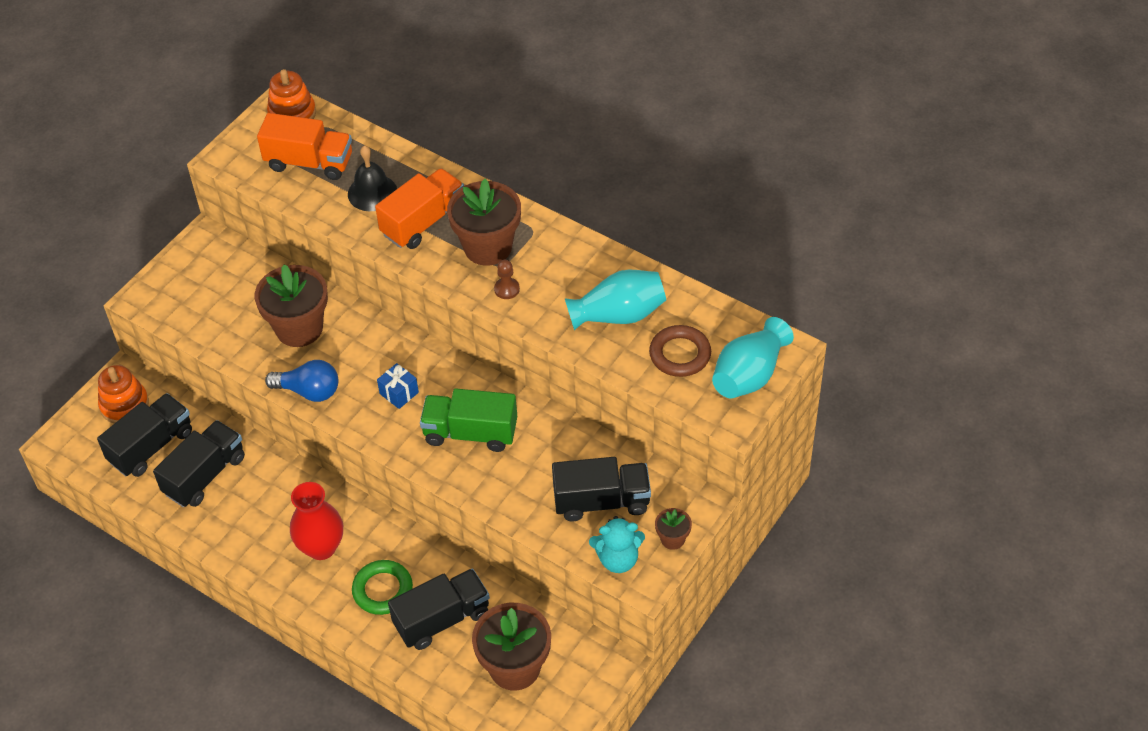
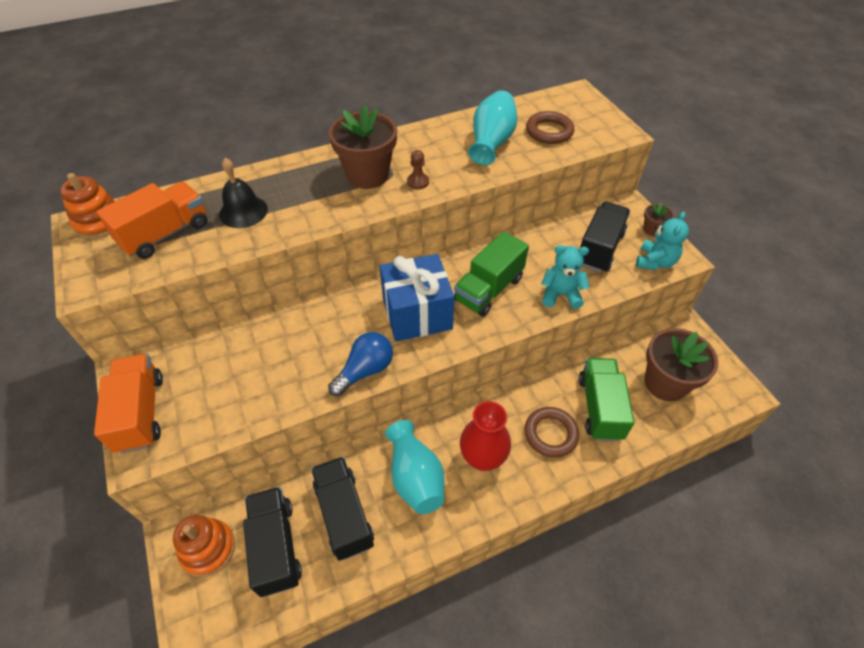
camera: 60 degrees left, 0 degrees up
brown flower pot [255,264,328,347] -> none
green ring [352,560,413,615] -> brown ring [525,407,579,458]
orange truck [375,168,464,249] -> orange truck moved to [94,354,163,453]
blue gift [377,363,419,409] -> blue gift [380,254,454,342], size x2.26
black truck [388,568,490,650] -> green truck [579,358,634,441]
turquoise vase [712,317,794,398] -> turquoise vase moved to [385,420,445,514]
none -> turquoise teddy bear [541,245,589,309]

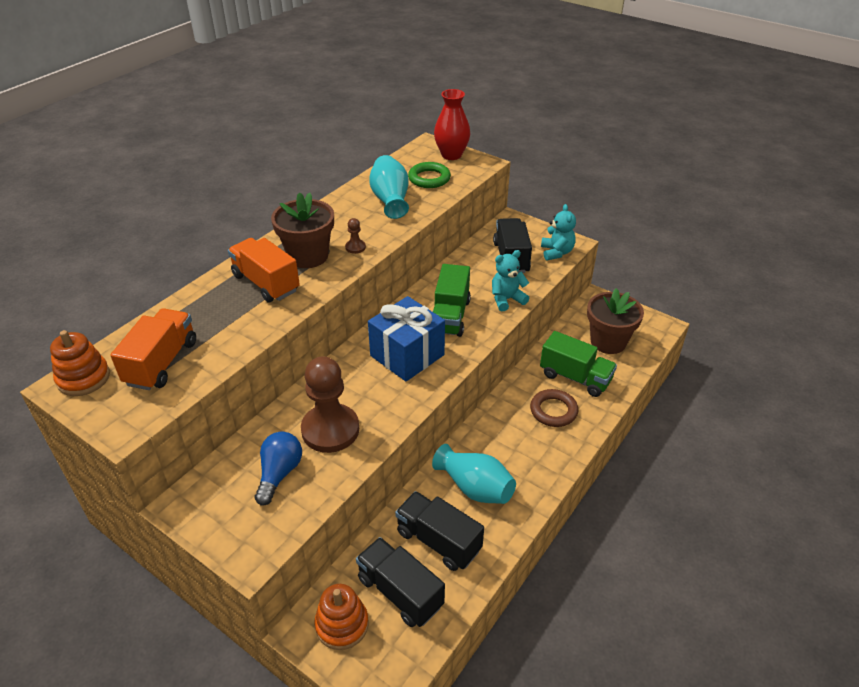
camera: 30 degrees left, 10 degrees down
orange truck [94,354,163,453] -> orange truck moved to [228,238,300,303]
black bell [219,158,268,228] -> none
blue light bulb [328,332,393,396] -> blue light bulb moved to [255,432,302,506]
red vase [460,401,511,471] -> red vase moved to [434,89,470,160]
brown ring [526,111,574,144] -> green ring [408,162,451,188]
green truck [579,358,634,441] -> green truck turned 150 degrees clockwise [540,331,617,397]
brown flower pot [643,202,674,236] -> none
none -> brown pawn [301,356,359,453]

